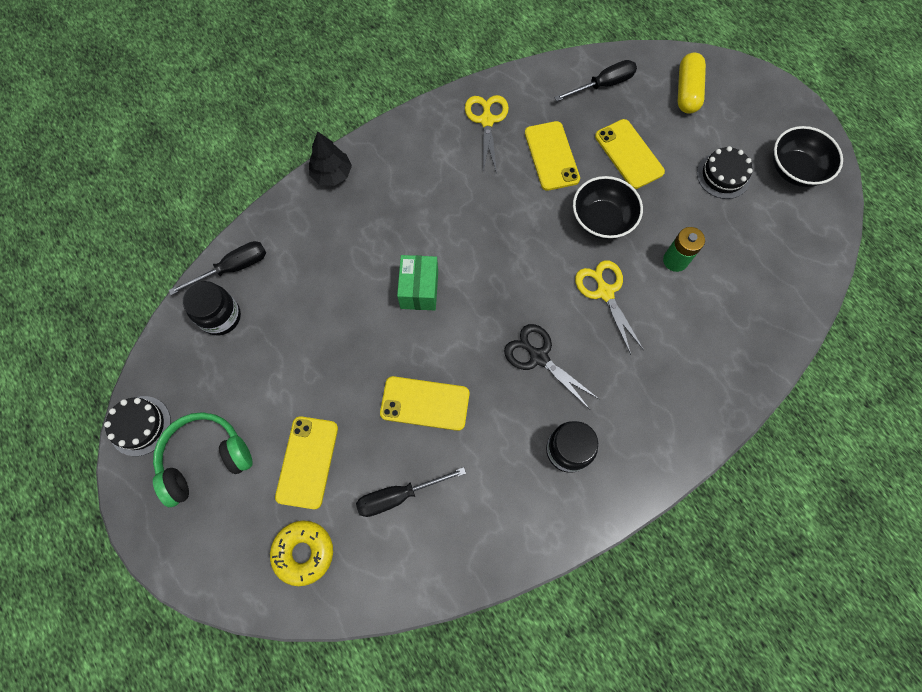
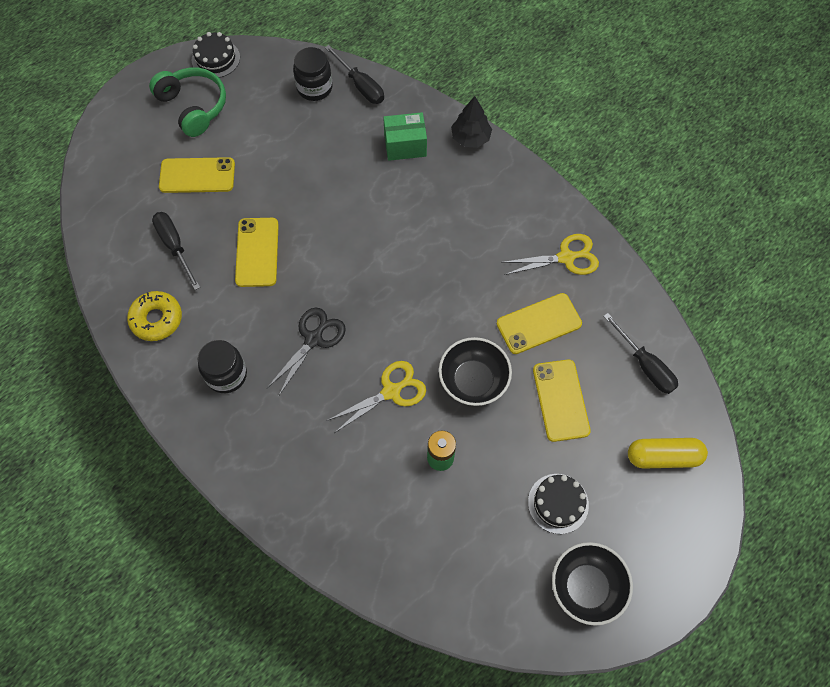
camera: 80 degrees right, 5 degrees down
yellow donut [270,520,333,586] -> yellow donut moved to [127,291,182,341]
green box [397,255,438,310] -> green box moved to [383,112,427,161]
yellow phone [595,119,665,189] -> yellow phone turned 60 degrees counterclockwise [533,359,591,442]

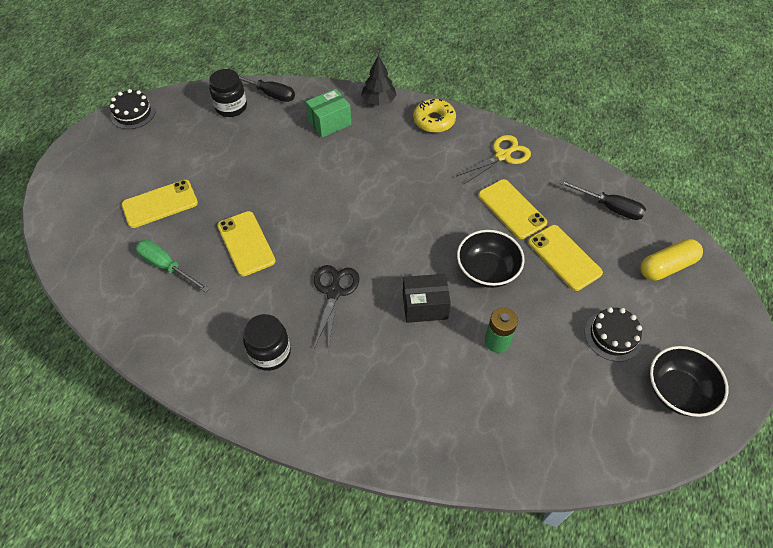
camera: 25 degrees left, 10 degrees down
yellow donut [127,291,182,341] -> yellow donut moved to [413,99,456,133]
green headphones [149,67,226,137] -> none
black screwdriver [152,212,200,290] -> green screwdriver [136,240,209,292]
yellow scissors [327,361,426,433] -> black box [403,274,451,323]
yellow phone [497,293,582,354] -> yellow phone turned 75 degrees counterclockwise [478,179,547,239]

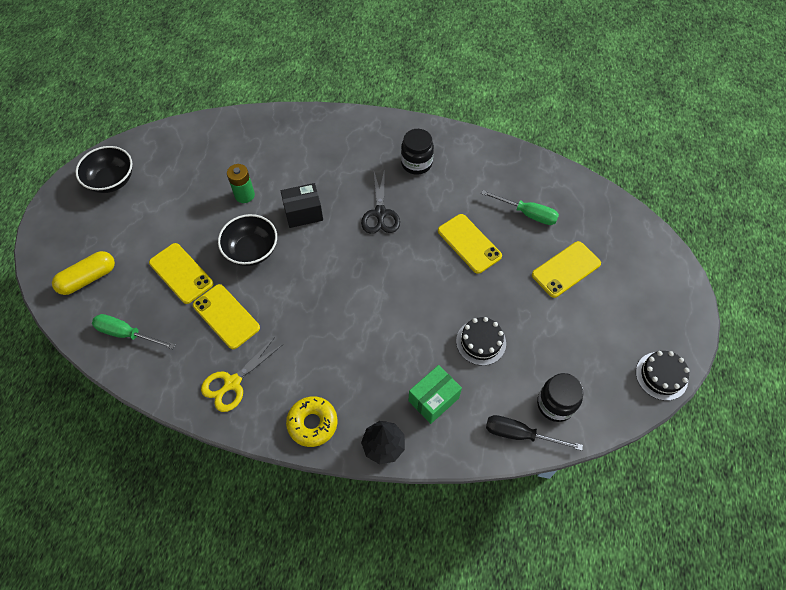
camera: 170 degrees right, 5 degrees up
black screwdriver [559,180,646,220] -> green screwdriver [92,314,175,349]
black cake [585,307,642,362] -> black cake moved to [456,317,506,366]

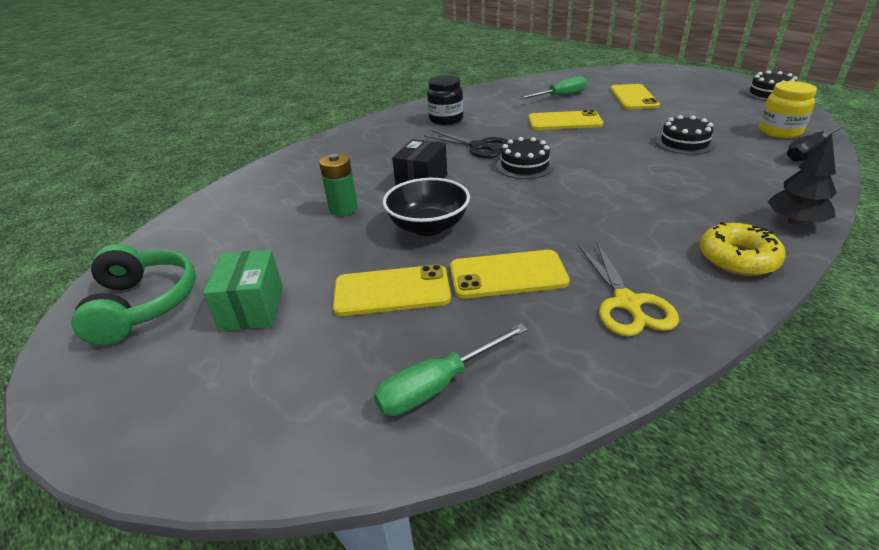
camera: 50 degrees left, 25 degrees down
yellow capsule [52,251,115,295] -> none
black bowl [75,146,132,193] -> green headphones [71,244,196,345]
green box [408,365,462,424] -> green box moved to [203,250,283,332]
black jar [537,373,584,422] -> yellow jar [759,81,817,138]
none -> black cake [496,137,554,179]

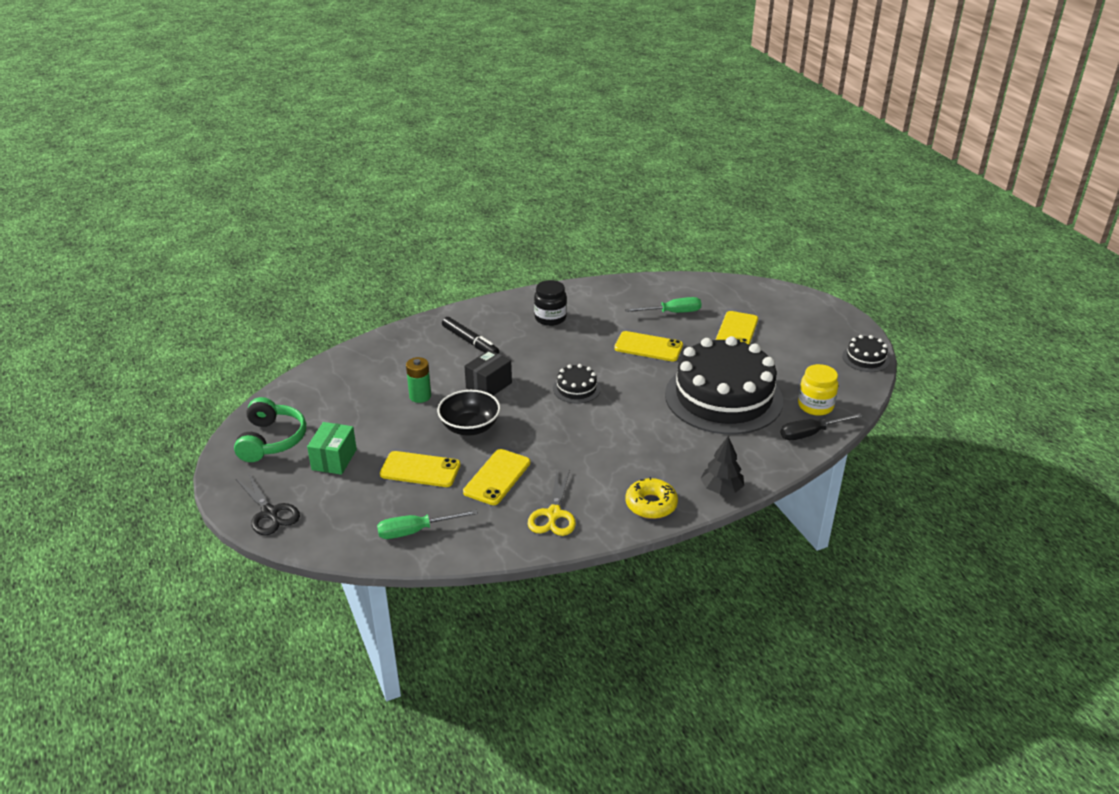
camera: 15 degrees right, 0 degrees up
black scissors [424,130,508,158] -> black scissors moved to [236,473,300,535]
yellow phone [450,250,570,299] -> yellow phone turned 75 degrees counterclockwise [463,449,530,505]
black cake [655,115,715,155] -> black cake [665,336,783,434], size x2.42
none -> black marker [442,317,499,354]

